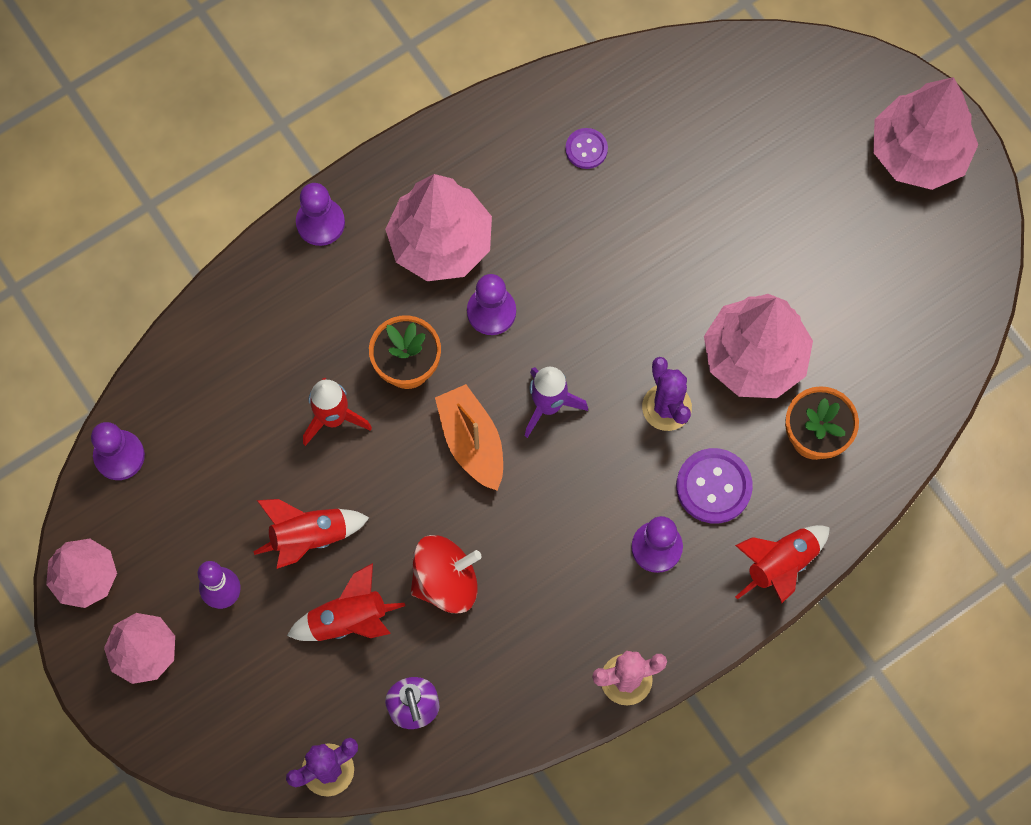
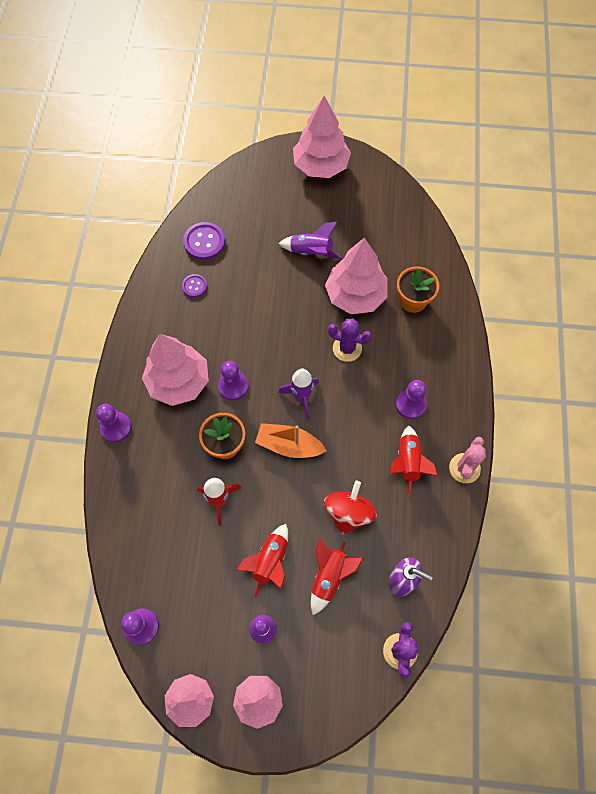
camera: 50 degrees left, 5 degrees down
purple button [676,448,753,524] -> purple button moved to [183,222,225,260]
red rocket [735,525,830,604] -> red rocket moved to [391,426,437,497]
none -> purple rocket [279,221,342,259]

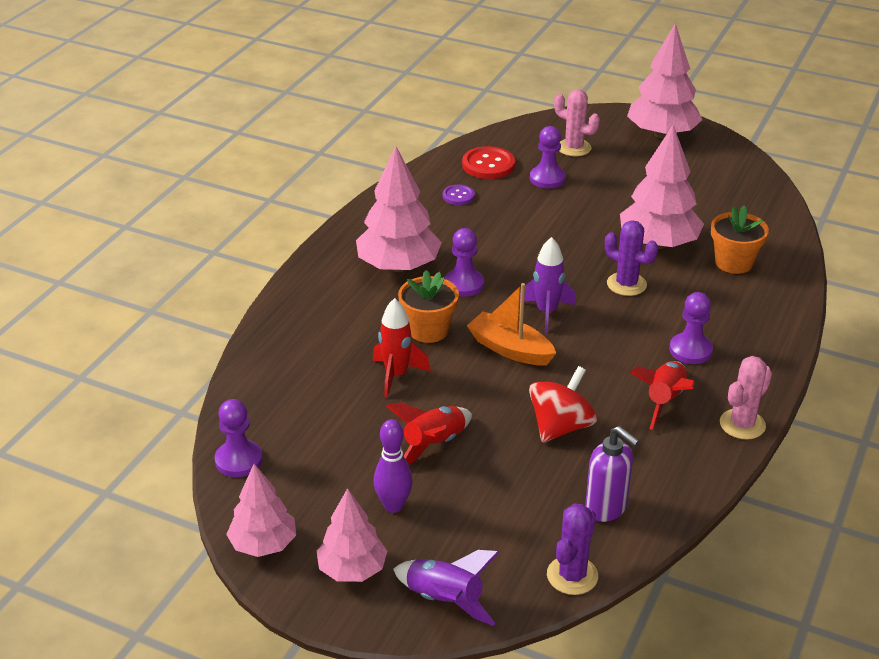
camera: 20 degrees right, 30 degrees down
purple pawn [96,404,132,442] -> purple pawn moved to [530,126,566,189]
purple button [183,222,225,260] -> red button [462,146,515,179]
purple rocket [279,221,342,259] -> purple rocket moved to [393,550,500,626]
red rocket [311,537,364,615] -> none
none -> pink cactus [554,89,600,156]

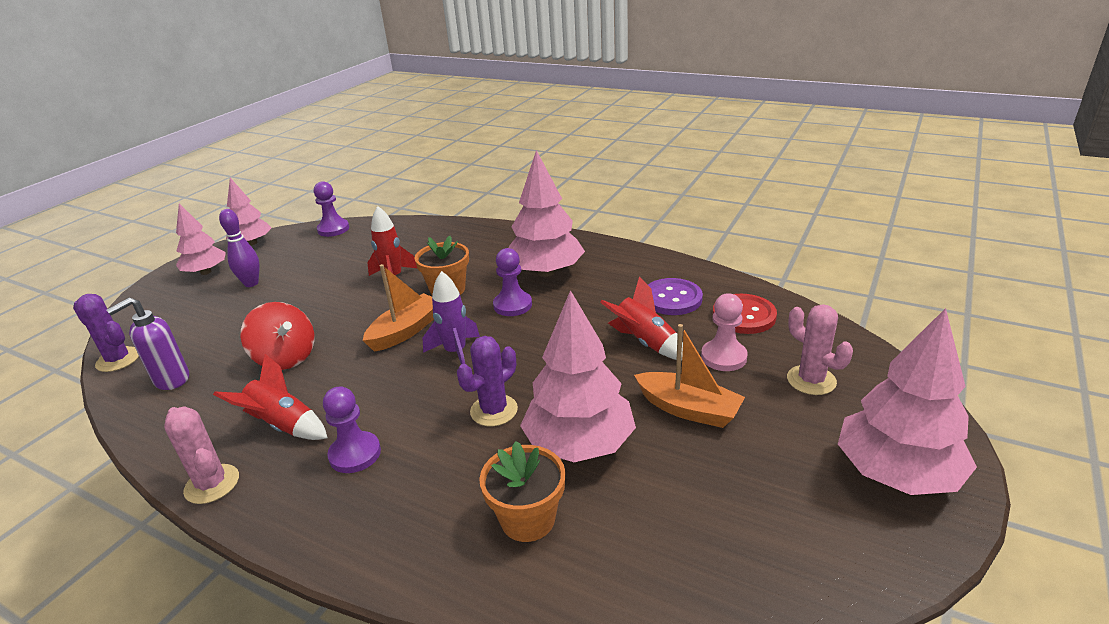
camera: 95 degrees right, 5 degrees down
red rocket [386,402,472,465] -> red rocket moved to [600,276,683,361]
purple rocket [393,550,500,626] -> none
purple button [443,185,475,205] -> purple button [648,278,703,315], size x1.70
purple pawn [530,126,566,189] -> pink pawn [701,293,748,371]
pink cactus [554,89,600,156] -> pink cactus turned 75 degrees counterclockwise [787,304,853,395]
none -> orange boat [634,324,745,428]

